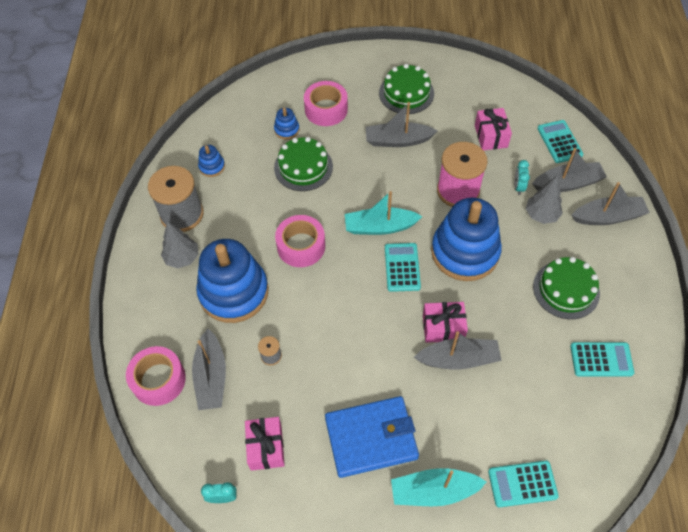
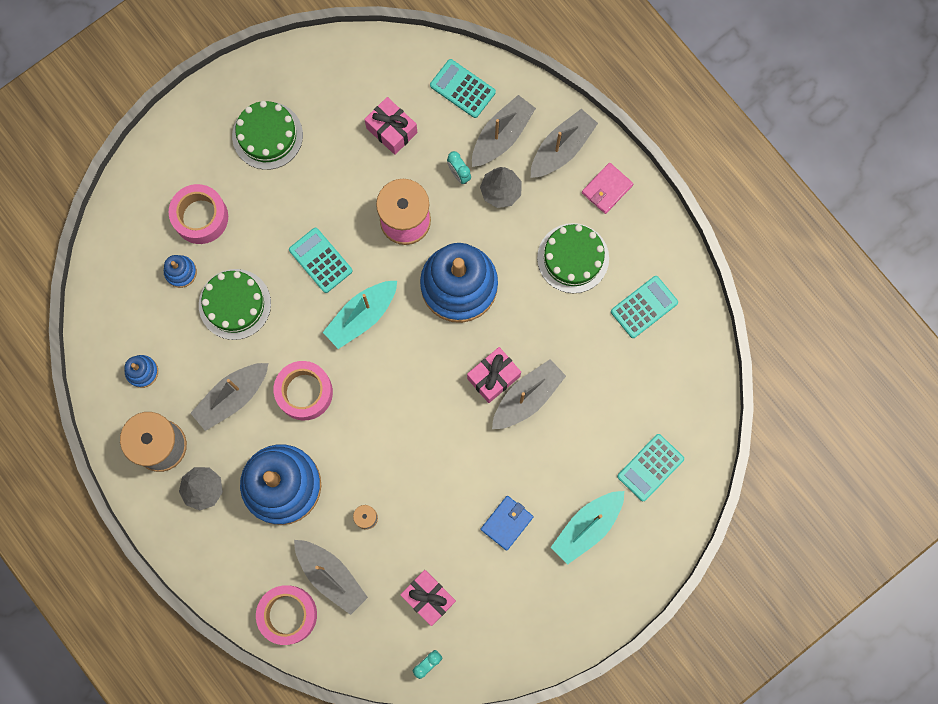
camera: 40 degrees left, 20 degrees up
blue wallet [325,396,419,478] -> blue wallet [481,496,534,551], size x0.53
grey boat [366,102,437,147] -> grey boat moved to [190,363,268,431]
turquoise calculator [385,243,421,292] -> turquoise calculator moved to [289,228,353,293]
none -> pink wallet [582,163,633,214]

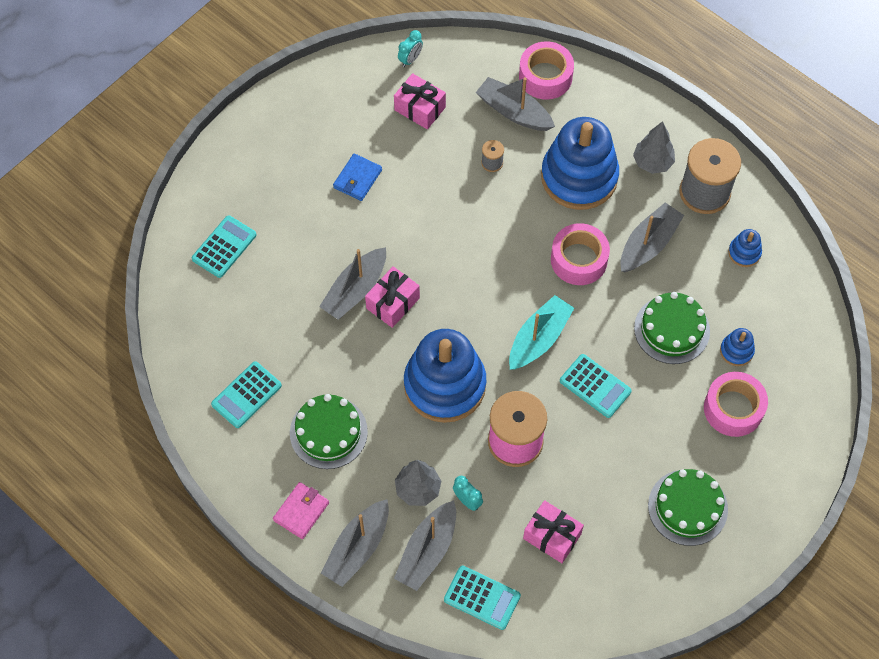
camera: 170 degrees right, 15 degrees down
turquoise boat [551,491,624,565] -> none

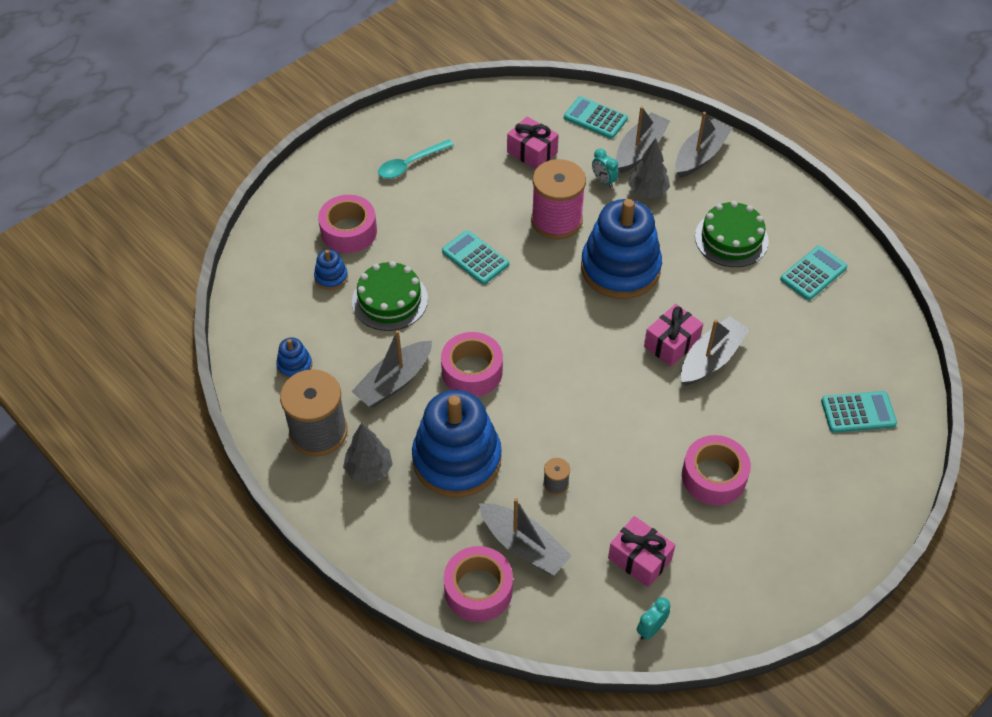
camera: 175 degrees left, 10 degrees down
turquoise calculator [192,215,256,278] -> turquoise calculator turned 135 degrees counterclockwise [821,391,897,433]
pink wallet [273,482,329,539] -> none
blue wallet [333,153,382,201] -> pink tape [682,435,751,505]
turquoise boat [509,295,574,370] -> none
green cake [648,469,728,546] -> turquoise spoon [378,139,454,178]

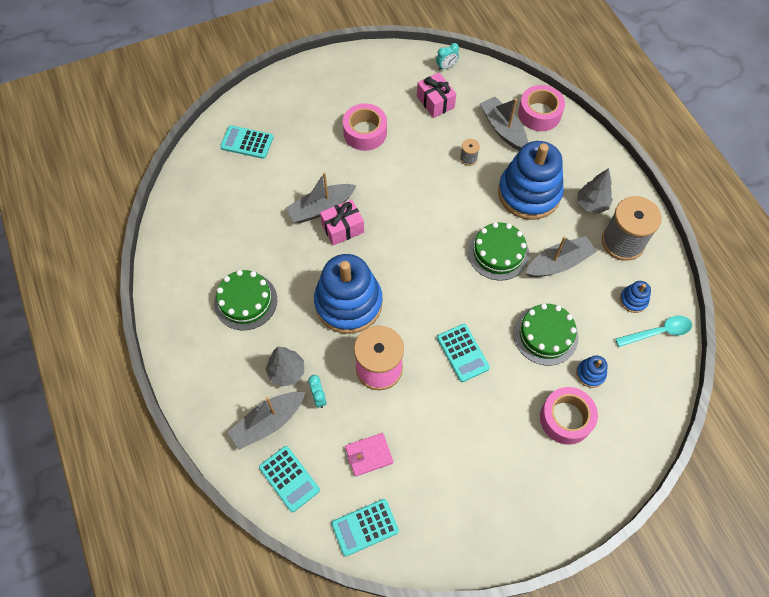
camera: 160 degrees left, 10 degrees up
turquoise spoon [378,139,454,178] -> turquoise spoon moved to [615,316,692,347]
pink tape [441,332,503,397] -> green cake [468,222,529,281]
pink gift [507,117,559,169] -> pink wallet [345,433,393,477]
grey boat [676,112,733,178] -> none
turquoise calculator [780,246,847,300] -> turquoise calculator moved to [331,499,399,556]

